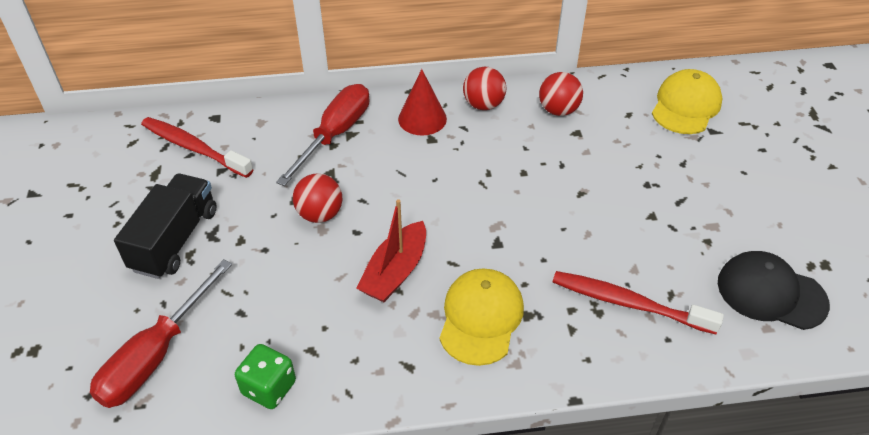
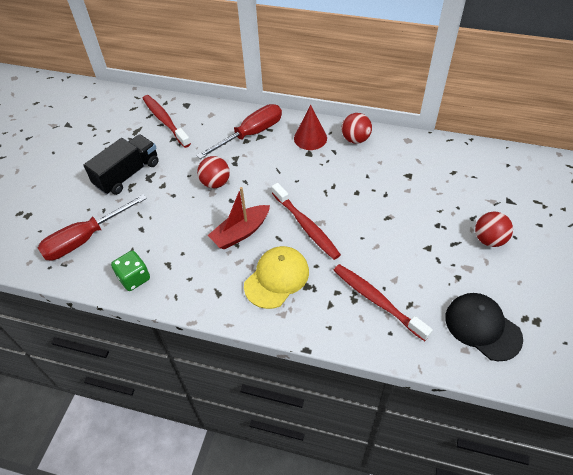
camera: 25 degrees right, 5 degrees up
red ball [539,72,583,116] -> red ball moved to [475,212,513,247]
yellow cap [652,69,723,134] -> none
none -> red toothbrush [272,183,341,260]

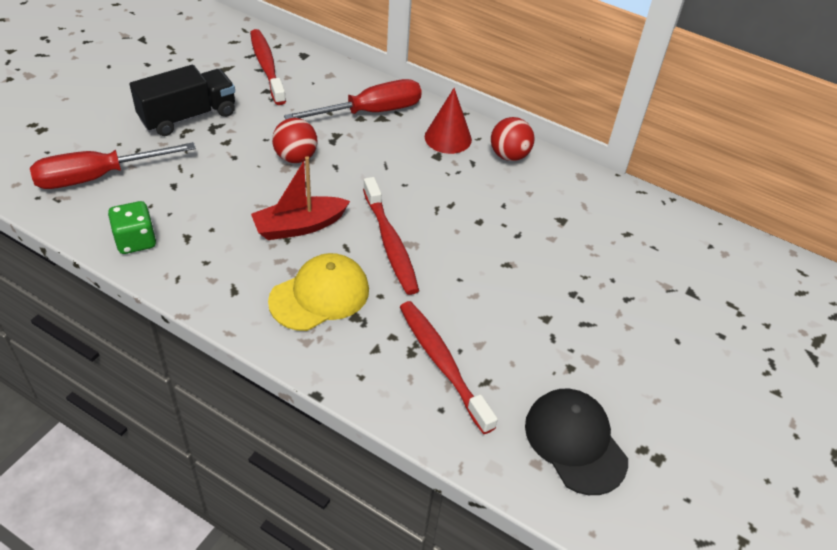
camera: 10 degrees right, 5 degrees down
red ball [475,212,513,247] -> none

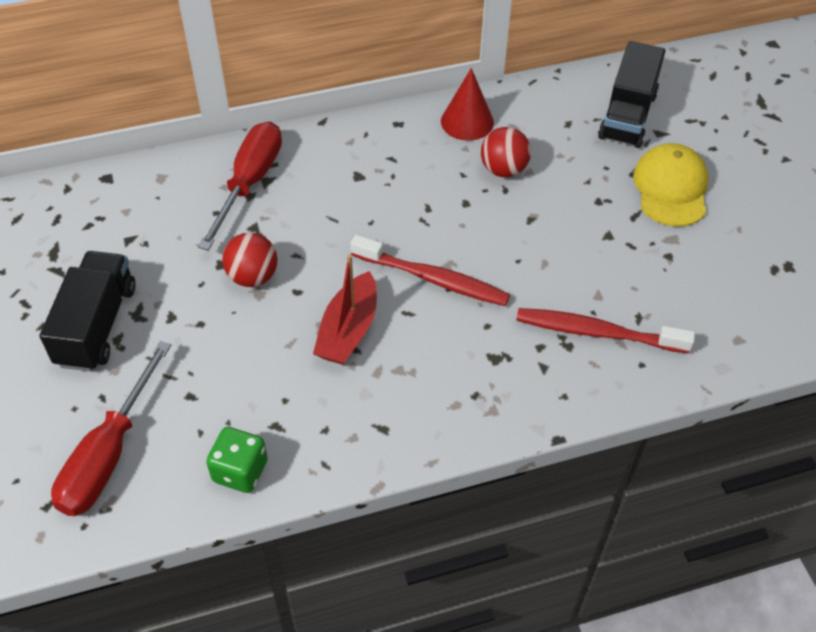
camera: 45 degrees left, 5 degrees up
red toothbrush [250,29,286,105] -> none
yellow cap [268,253,369,331] -> yellow cap moved to [633,143,708,227]
red cone [425,88,472,154] -> red cone moved to [441,68,494,141]
red ball [491,117,535,161] -> red ball moved to [481,127,531,177]
black cap [525,389,628,495] -> none
none -> black truck [598,41,666,148]

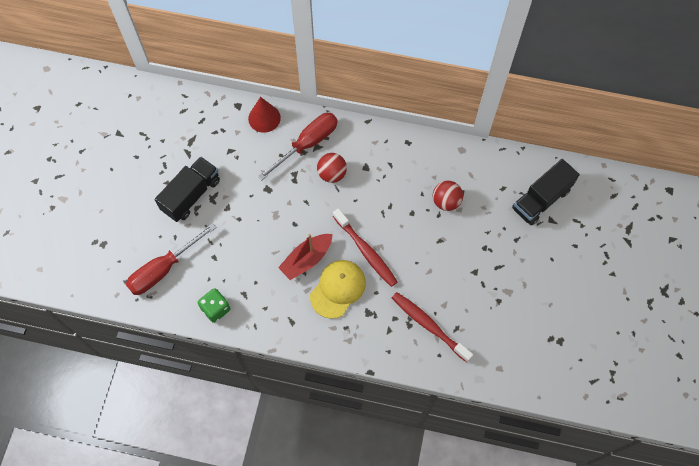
camera: 30 degrees right, 15 degrees up
red ball [222,233,277,287] -> red ball moved to [317,153,347,183]
red cone [441,68,494,141] -> red cone moved to [248,97,281,133]
yellow cap [633,143,708,227] -> yellow cap moved to [310,260,366,319]

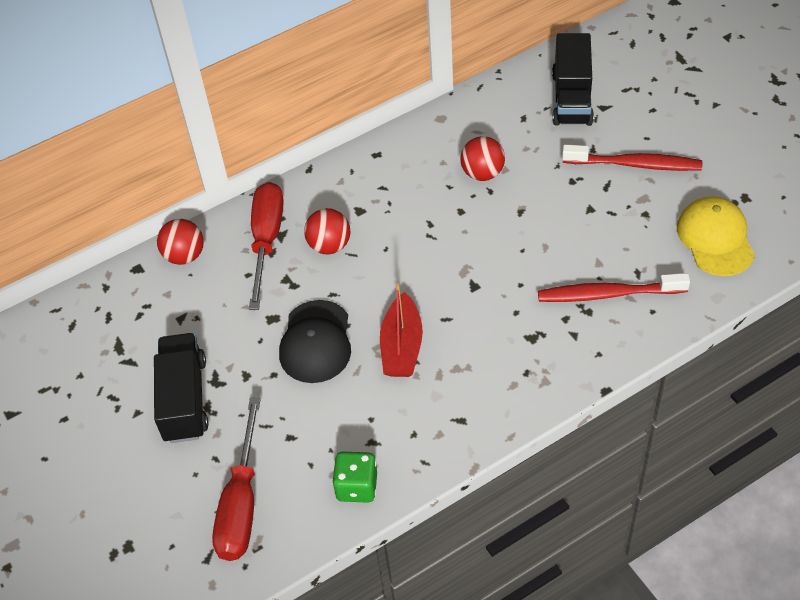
camera: 40 degrees left, 15 degrees down
red cone [248,97,281,133] -> red ball [157,219,204,265]
yellow cap [310,260,366,319] -> yellow cap moved to [677,196,755,276]
red toothbrush [333,208,398,287] -> red toothbrush moved to [562,144,702,171]
none -> black cap [279,300,351,383]

